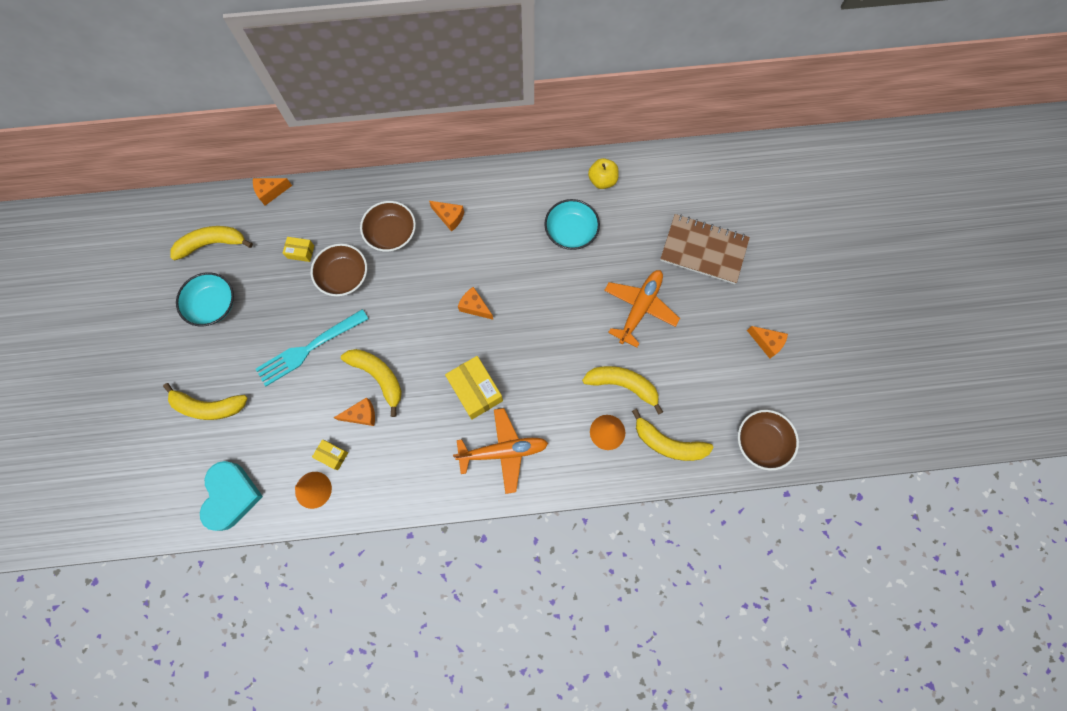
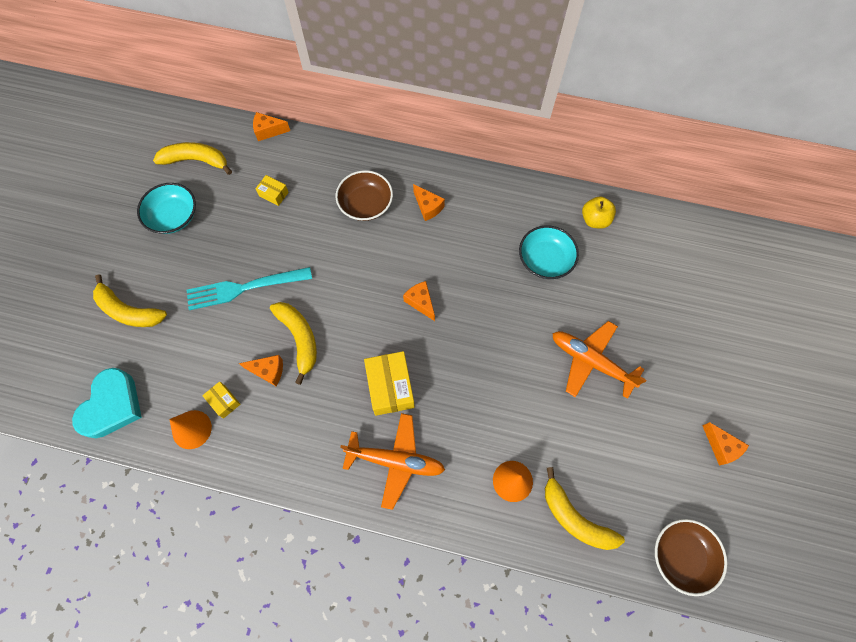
camera: 20 degrees right, 5 degrees down
brown bowl [311,244,367,296] -> none
yellow banana [582,366,663,415] -> none
orange plane [604,270,680,348] -> orange plane turned 105 degrees counterclockwise [552,321,647,399]
brown notebook [660,214,750,284] -> none

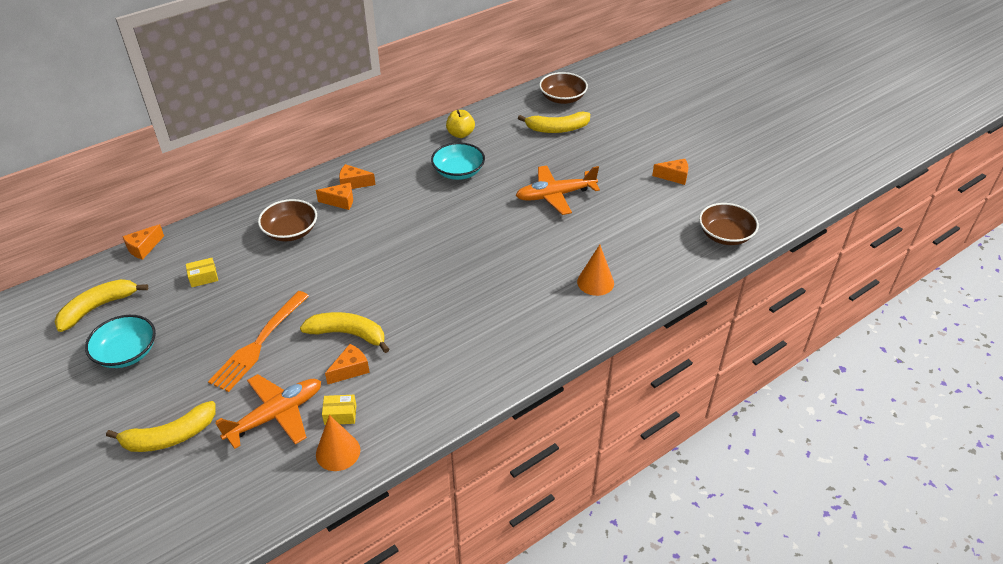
camera: 50 degrees left, 25 degrees down
turquoise heart [72,368,142,438] -> none
turquoise fork [187,267,312,310] -> orange fork [208,291,309,392]
orange plane [340,413,445,510] -> orange plane moved to [215,374,321,449]
yellow box [364,351,415,416] -> none
orange cheese [403,281,435,321] -> orange cheese moved to [339,164,376,189]
yellow banana [545,467,625,550] -> yellow banana moved to [518,111,590,133]
none -> brown bowl [539,72,588,104]

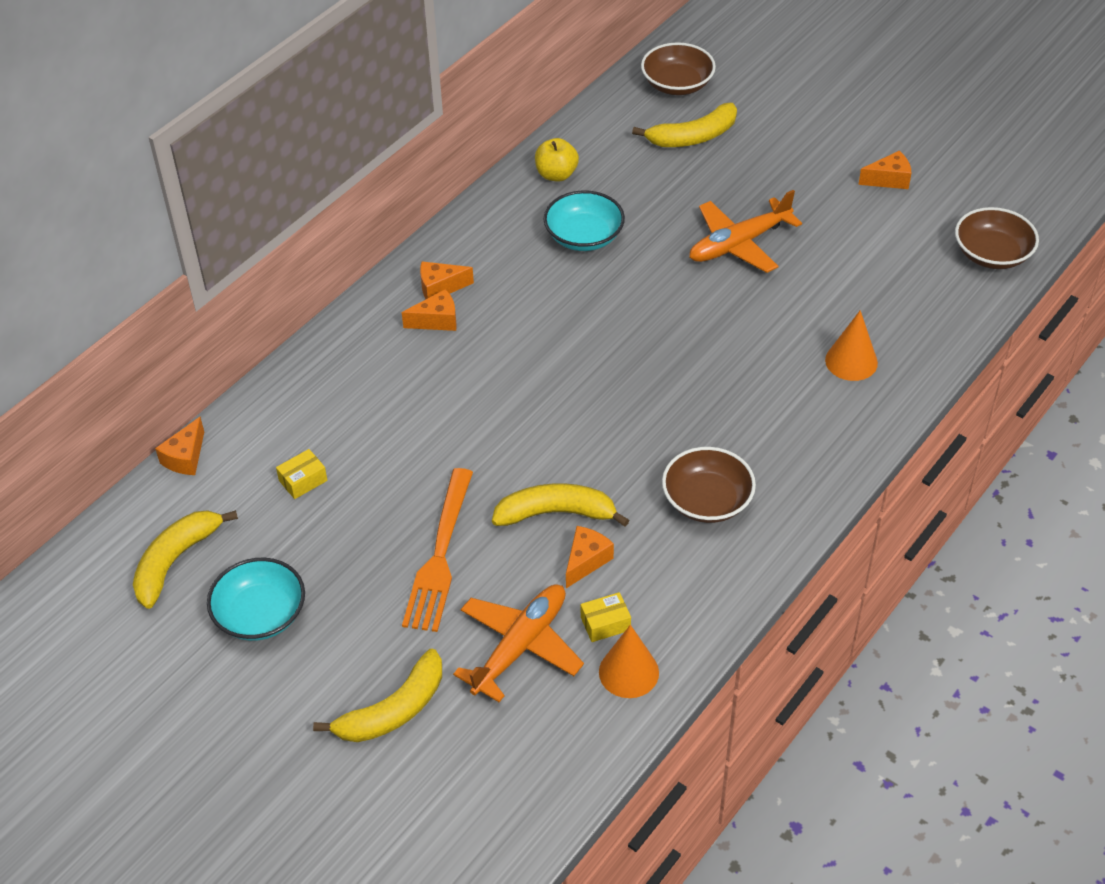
camera: 15 degrees left, 5 degrees up
brown bowl [258,199,317,242] -> brown bowl moved to [662,447,756,523]

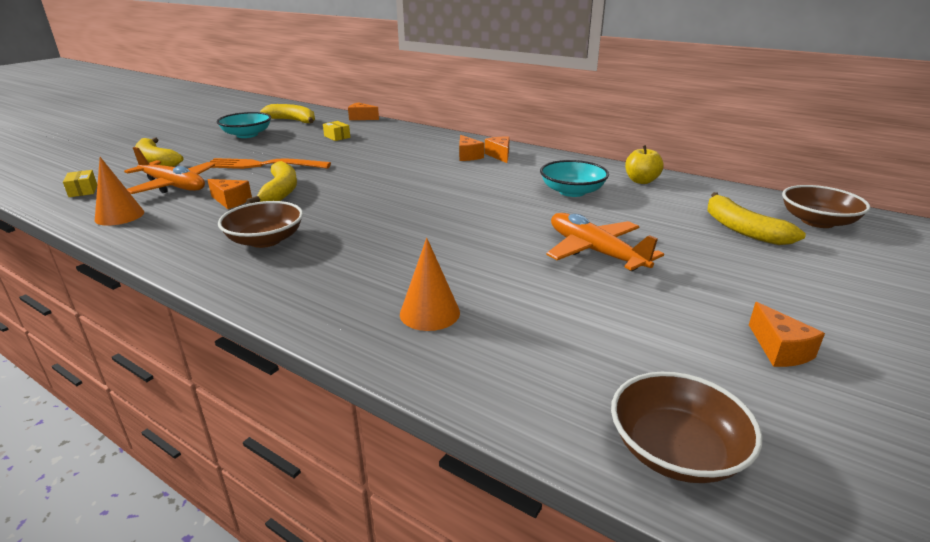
camera: 85 degrees right, 20 degrees down
yellow box [581,592,631,642] -> yellow box moved to [63,170,97,197]

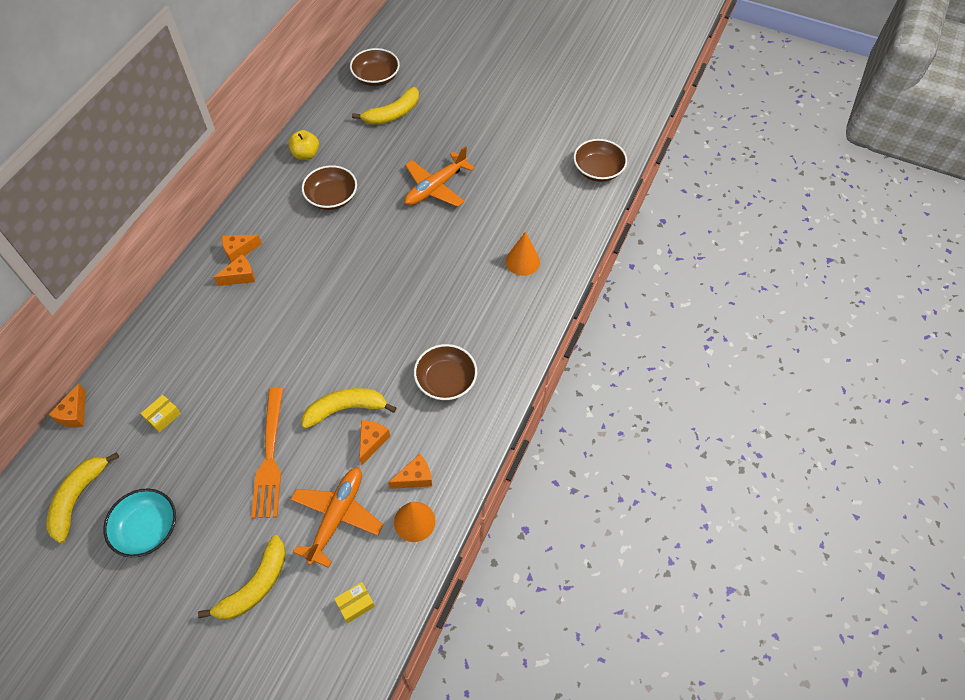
camera: 100 degrees left, 30 degrees up
turquoise bowl [540,160,609,197] -> brown bowl [302,165,357,210]
orange cheese [749,302,825,367] -> orange cheese moved to [388,454,432,489]

